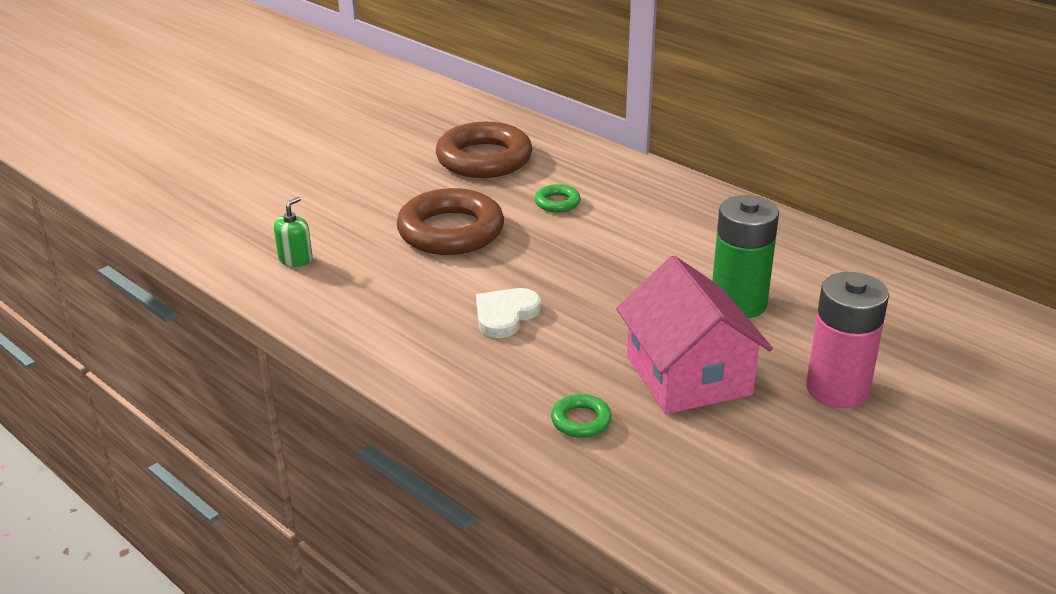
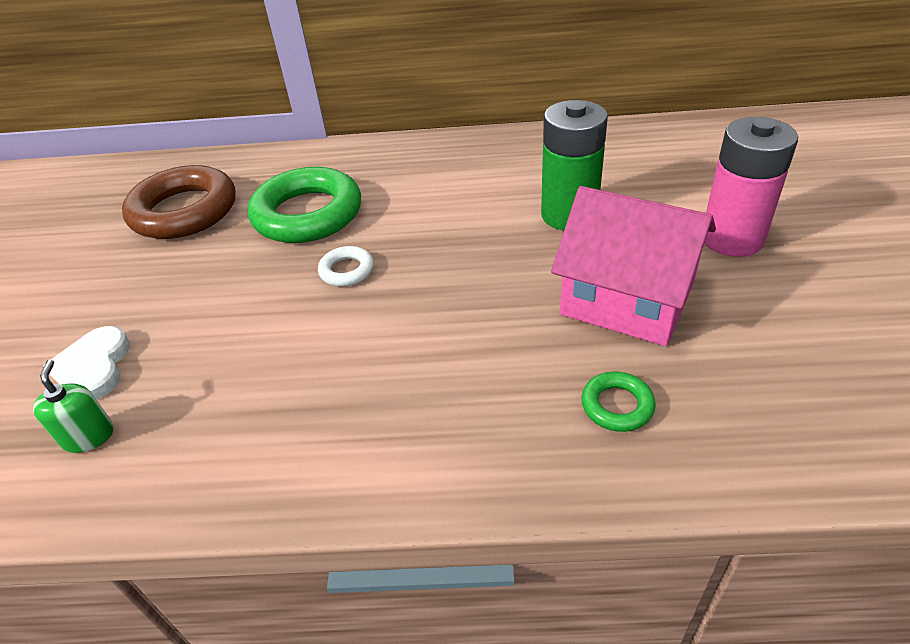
camera: 40 degrees left, 10 degrees up
brown ring [397,188,504,255] -> none
white heart [476,288,541,338] -> white heart moved to [43,326,130,400]
green ring [535,184,581,212] -> green ring [248,167,361,243], size x2.24
none -> white ring [318,246,374,286]

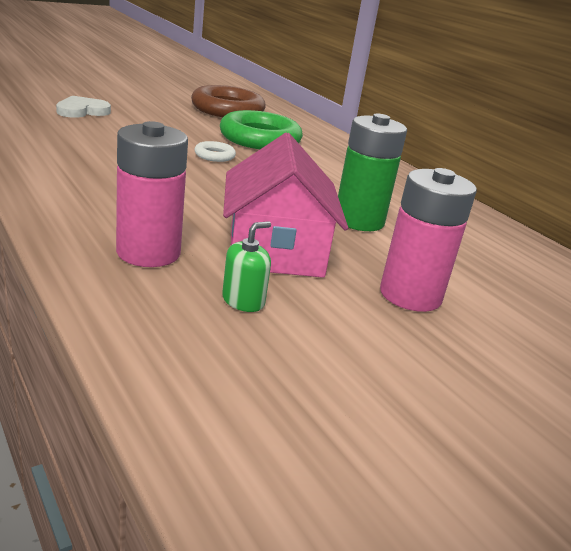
camera: 50 degrees right, 15 degrees down
green soap dispenser [33,360,113,453] -> green soap dispenser moved to [222,221,271,312]
green ring [582,371,656,432] -> pink battery [116,121,188,267]

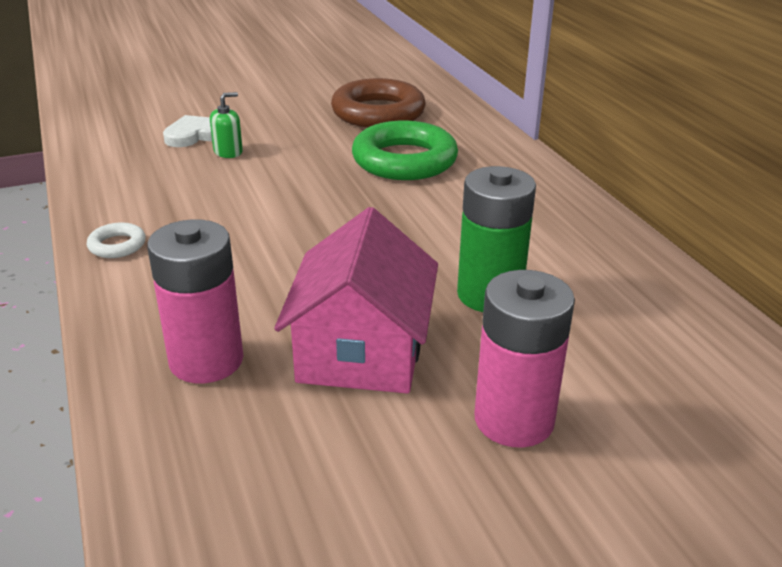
camera: 15 degrees right, 5 degrees up
white ring [194,141,236,162] -> white ring moved to [87,222,145,258]
green soap dispenser [222,221,271,312] -> green soap dispenser moved to [210,92,243,158]

